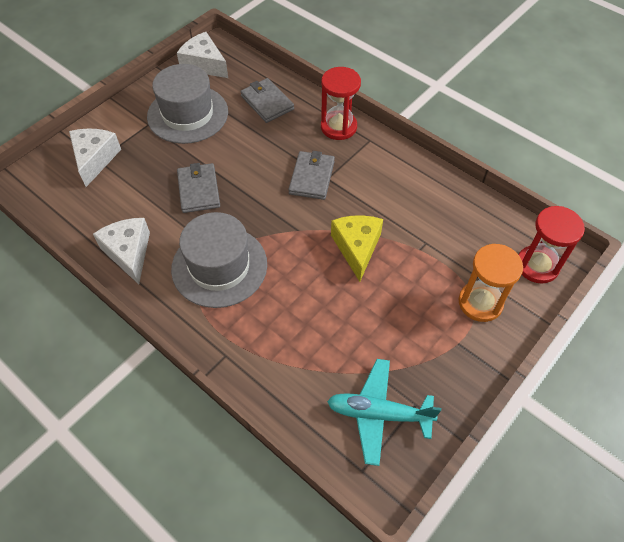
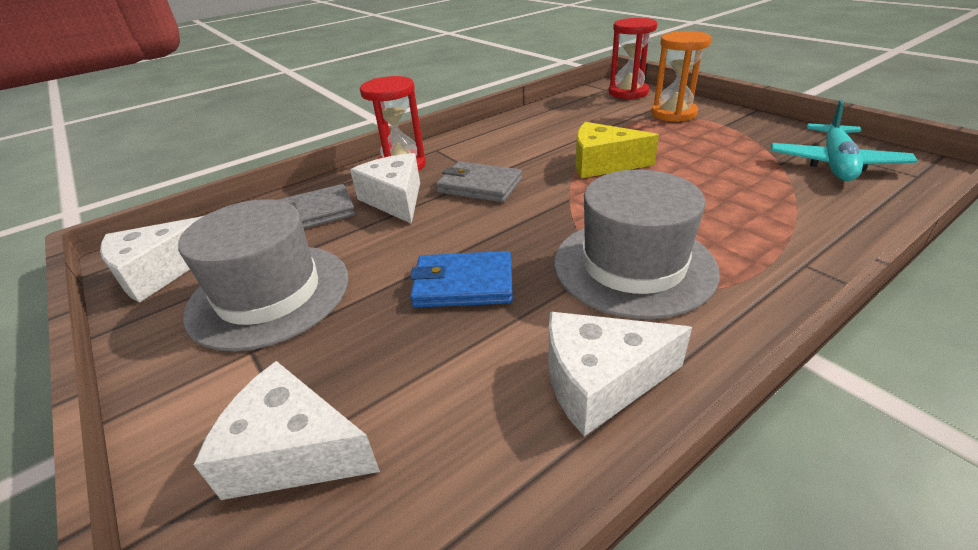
camera: 75 degrees left, 20 degrees down
grey wallet [177,163,220,213] -> blue wallet [410,251,513,308]
none -> white cheese [350,153,420,224]

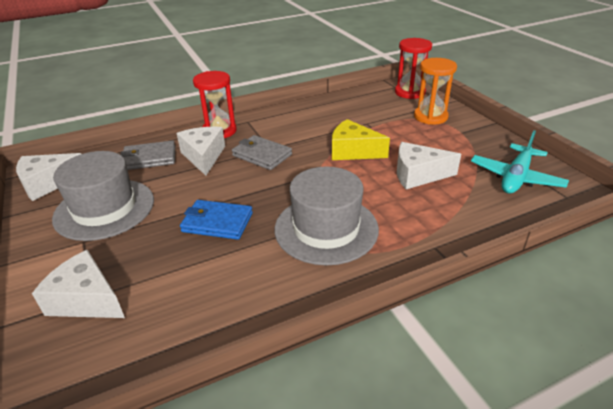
camera: 10 degrees right, 0 degrees up
white cheese [549,312,692,436] -> white cheese moved to [397,142,461,189]

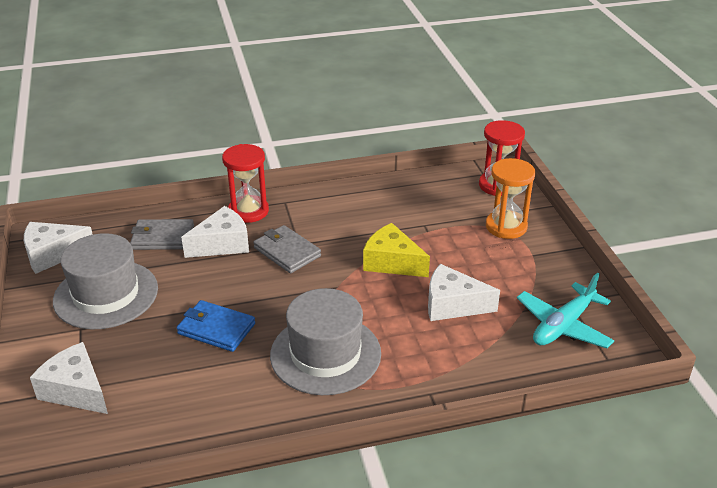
camera: 10 degrees right, 0 degrees up
white cheese [177,127,225,176] -> white cheese turned 60 degrees clockwise [181,206,249,258]

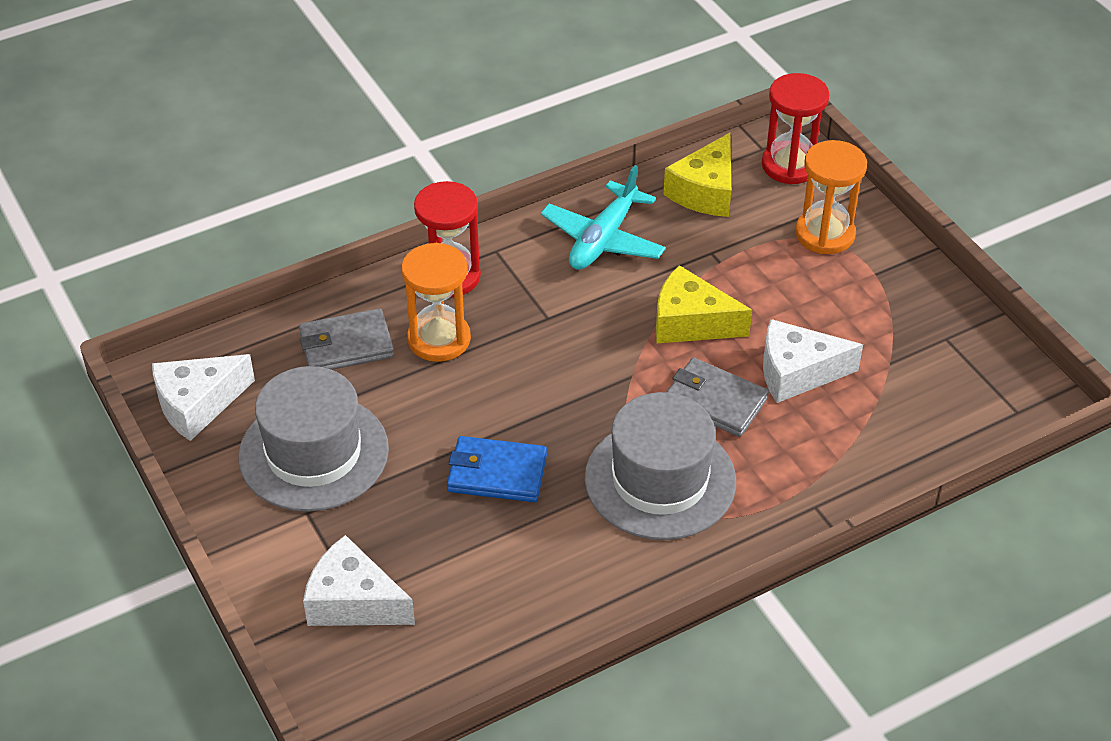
camera: 15 degrees left, 10 degrees up
white cheese [181,206,249,258] -> orange hourglass [401,243,471,362]
grey wallet [253,225,321,273] -> grey wallet moved to [666,358,769,437]
turquoise plane [517,273,614,348] -> turquoise plane moved to [541,165,666,270]
none -> yellow cheese [663,133,731,217]

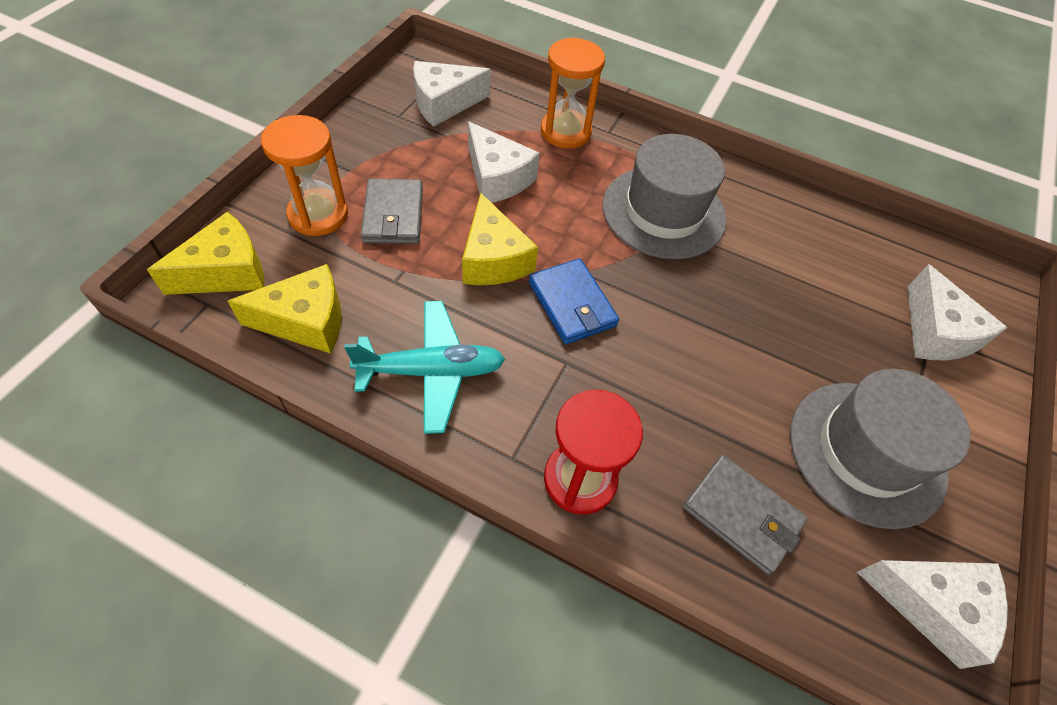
camera: 130 degrees left, 10 degrees up
orange hourglass [401,243,471,362] -> orange hourglass moved to [541,37,605,149]
blue wallet [447,436,547,502] -> blue wallet moved to [529,258,619,344]
grey wallet [666,358,769,437] -> grey wallet moved to [361,178,423,244]
red hourglass [762,73,830,184] -> yellow cheese [147,212,264,295]
none -> white cheese [413,61,491,127]

